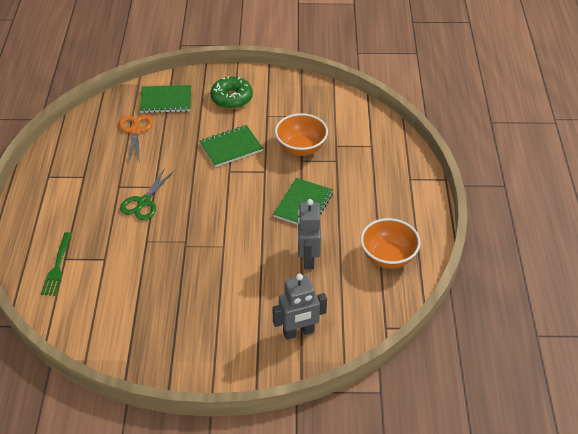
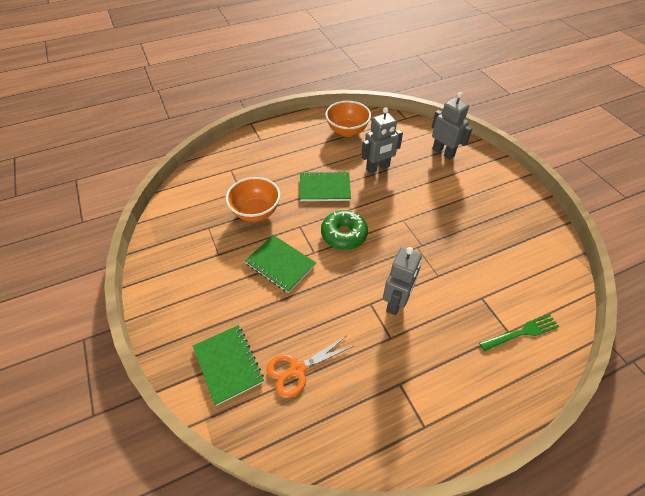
camera: 115 degrees left, 5 degrees up
green scissors [120,168,174,220] -> grey robot [383,247,422,315]
green donut [210,76,253,109] -> green donut moved to [321,210,368,250]

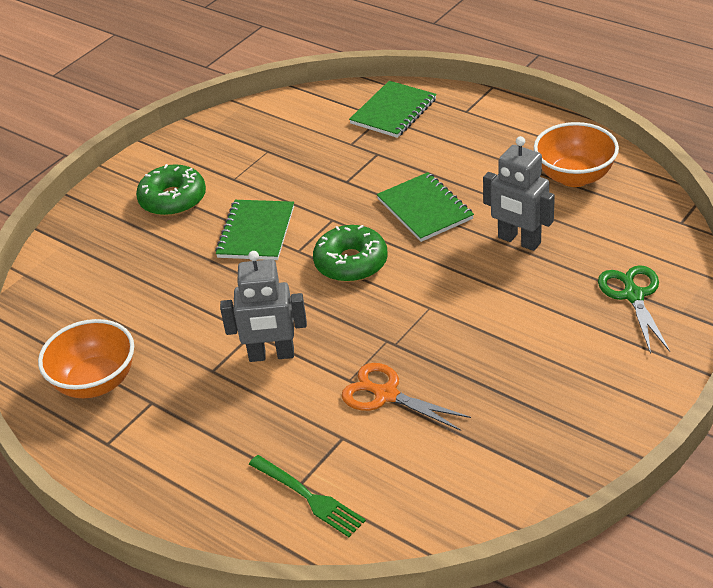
camera: 65 degrees right, 10 degrees down
green notebook [193,325,264,406] -> green notebook moved to [349,81,437,138]
orange bowl [226,177,280,222] -> orange bowl moved to [38,319,134,398]
orange scissors [267,336,354,398] -> orange scissors moved to [342,363,471,431]
grey robot [432,92,472,160] -> green scissors [598,265,670,354]
none -> green donut [136,164,206,216]

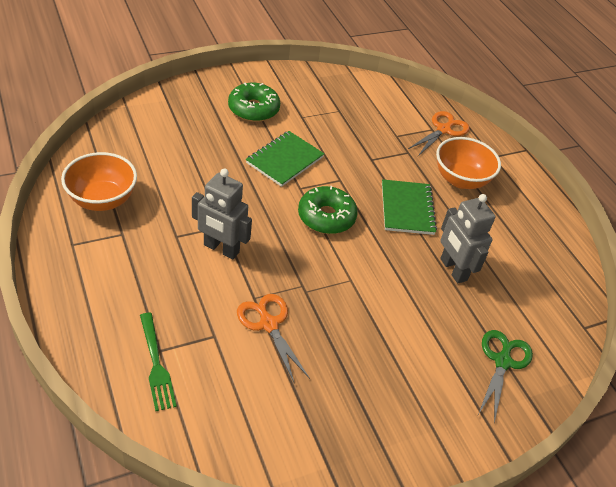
camera: 20 degrees right, 5 degrees up
green notebook [349,81,437,138] -> orange scissors [408,111,470,156]
orange bowl [534,122,619,187] -> orange bowl moved to [436,137,501,189]

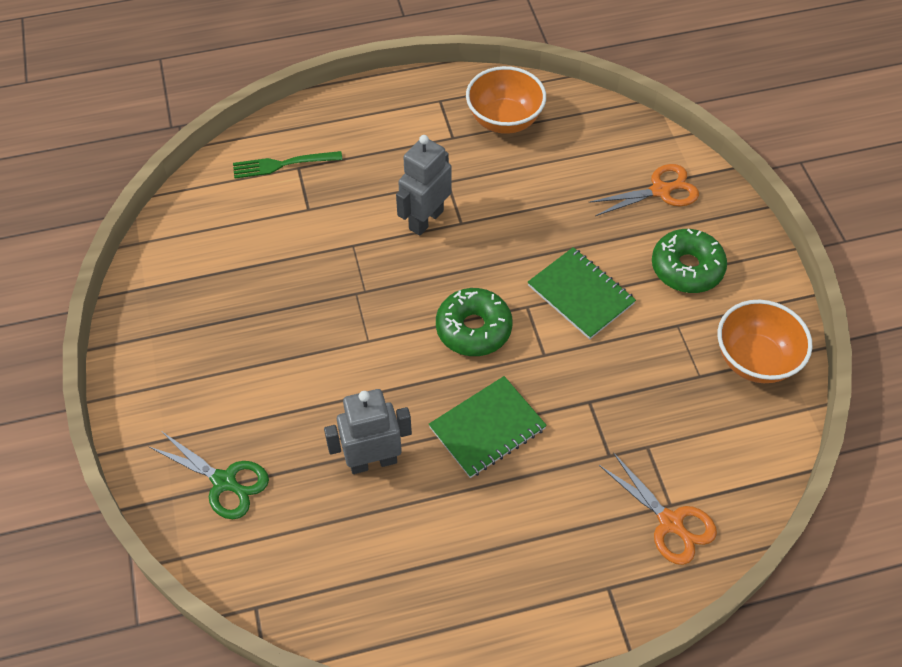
camera: 105 degrees right, 10 degrees up
orange scissors [237,294,310,384] -> orange scissors moved to [588,164,699,216]
green notebook [382,179,437,235] -> green notebook turned 45 degrees counterclockwise [429,376,547,478]
orange bowl [436,137,501,189] -> orange bowl moved to [718,300,813,383]

